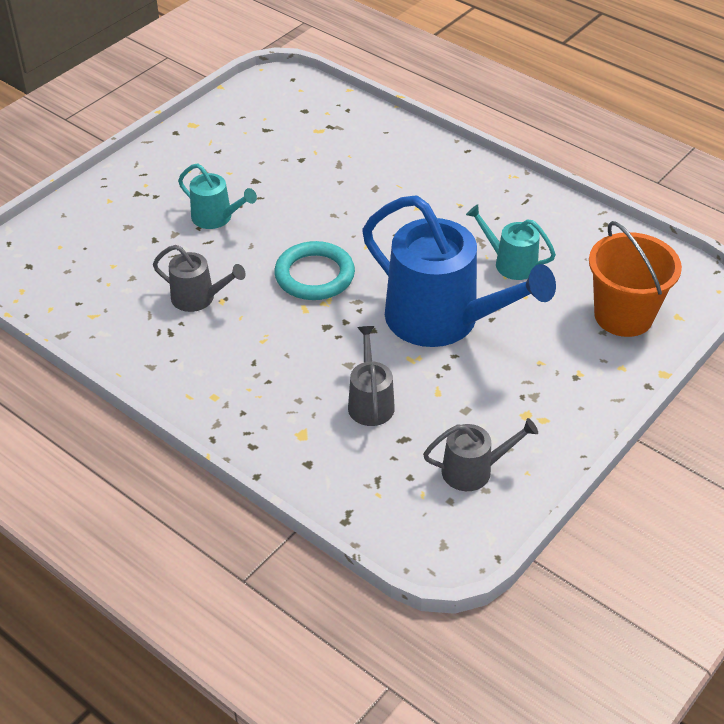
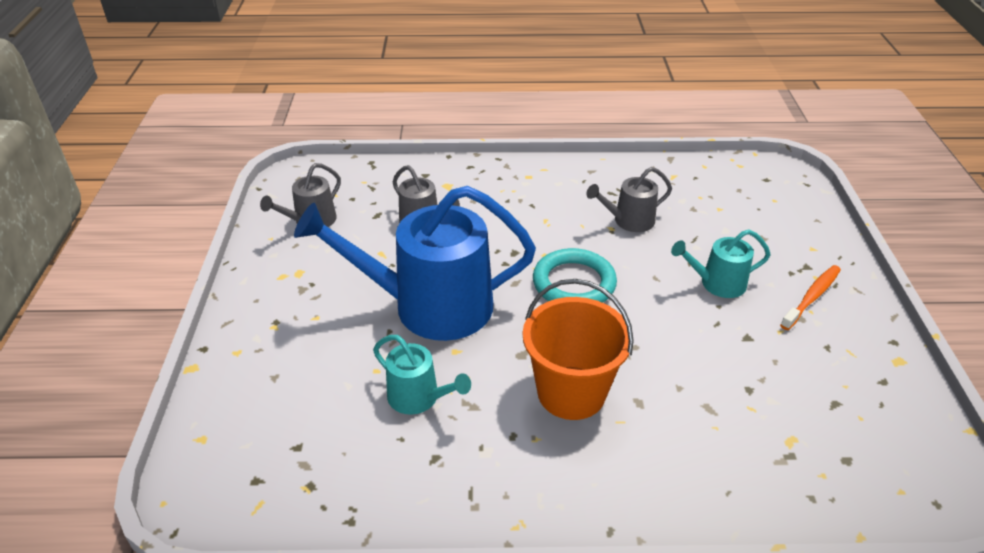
camera: 140 degrees right, 5 degrees down
turquoise watering can [466,204,556,280] -> turquoise watering can turned 45 degrees clockwise [373,335,471,415]
orange bucket [589,221,682,337] -> orange bucket moved to [523,279,634,420]
none -> orange toothbrush [780,265,841,330]

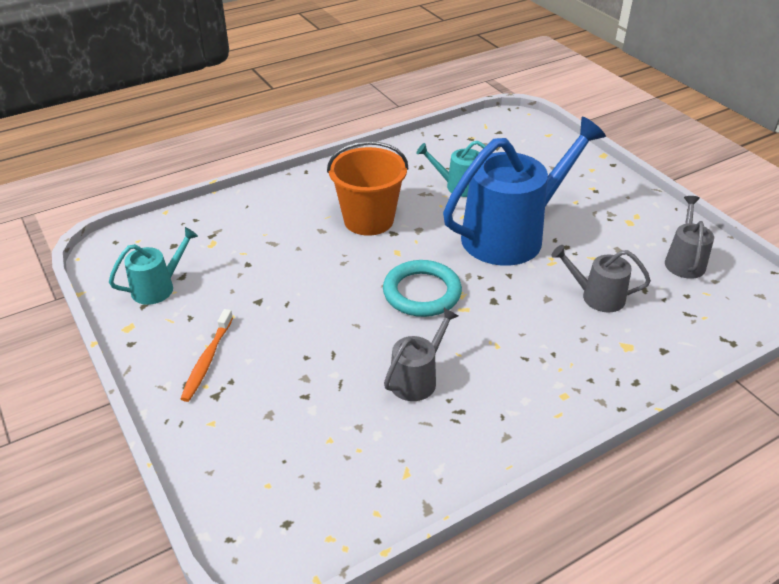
camera: 150 degrees right, 0 degrees up
turquoise watering can [671,229,771,298] -> turquoise watering can moved to [109,227,198,305]

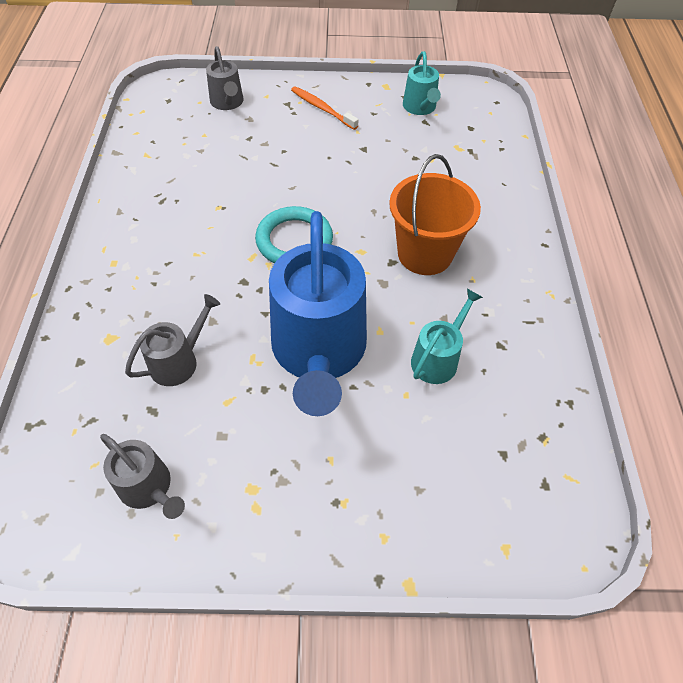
camera: 120 degrees right, 15 degrees up
grey watering can [384,308,458,401] -> grey watering can moved to [206,46,244,110]

